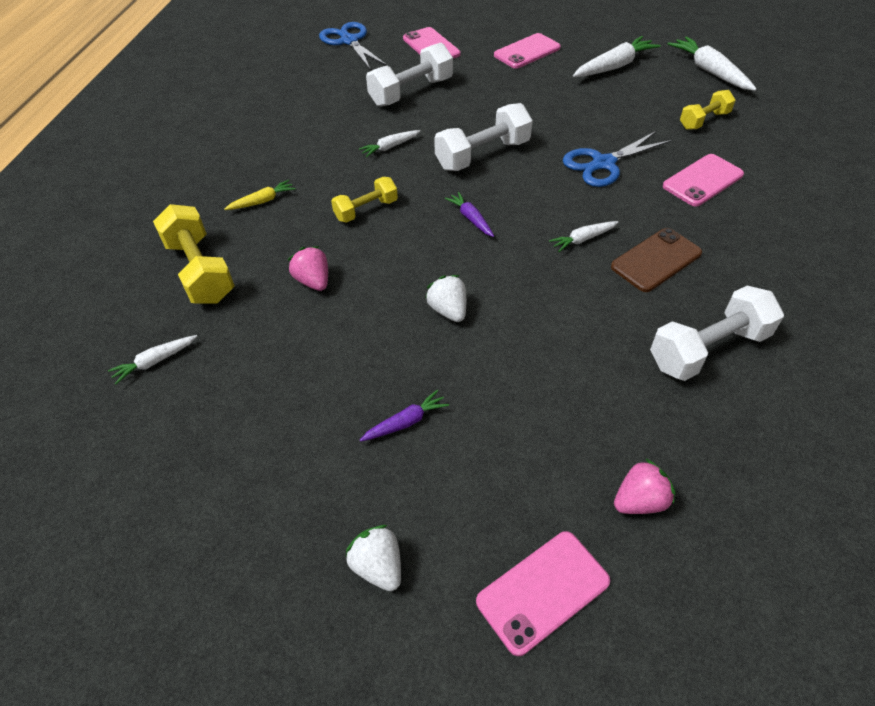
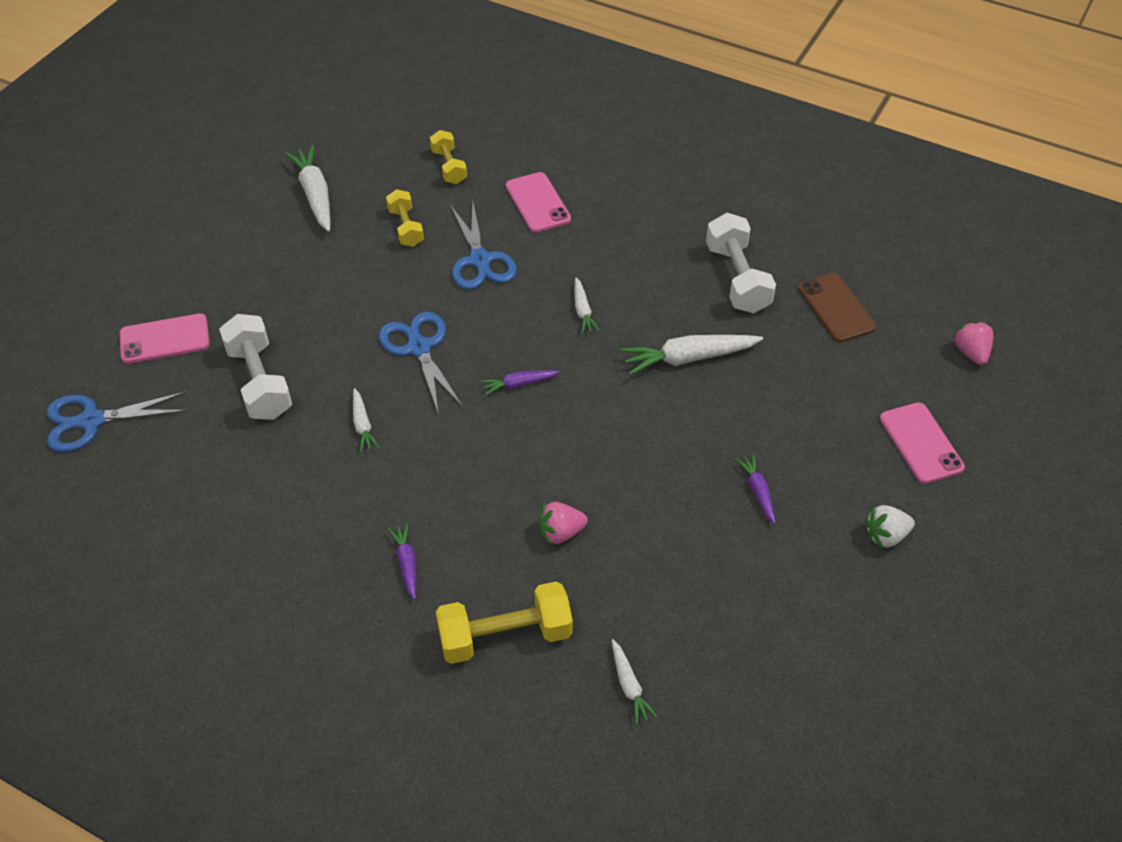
camera: 75 degrees left, 0 degrees up
yellow carrot [224,180,296,210] -> purple carrot [388,524,416,600]
yellow dumbbell [331,177,398,223] -> yellow dumbbell moved to [386,189,424,247]
white strawberry [425,275,466,322] -> none
white dumbbell [434,103,533,171] -> blue scissors [379,312,463,415]
pink phone [494,33,561,69] -> none
brown phone [611,228,702,292] -> brown phone moved to [798,273,876,342]
pink strawberry [614,458,675,514] -> pink strawberry moved to [953,321,994,365]
white carrot [667,36,757,91] -> white carrot moved to [621,335,763,375]

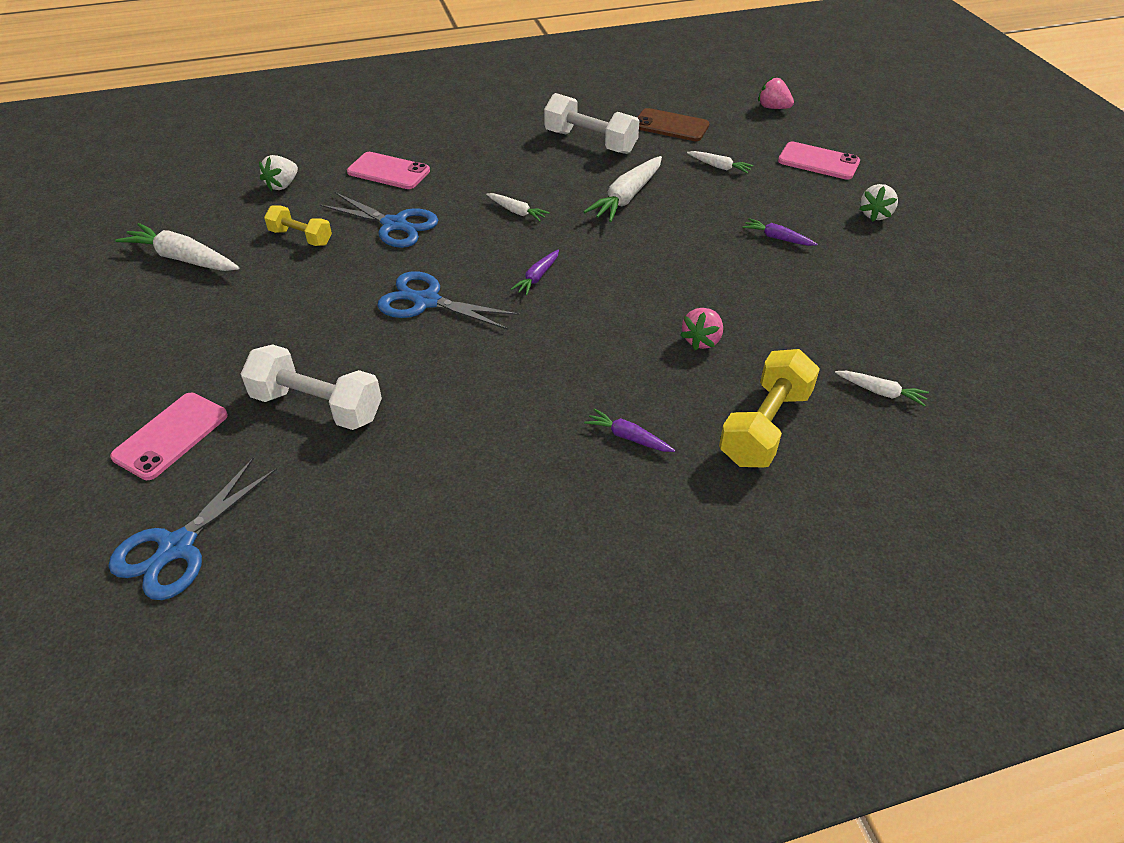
camera: 45 degrees left, 5 degrees down
white carrot [353,388,380,452] -> white carrot moved to [687,151,753,174]
yellow dumbbell [430,130,467,184] -> white strawberry [259,155,298,191]

